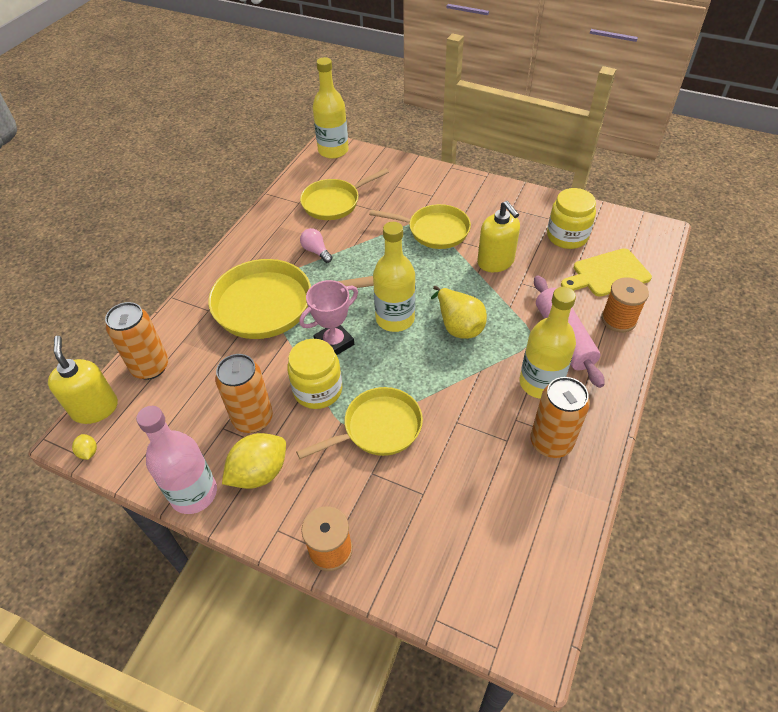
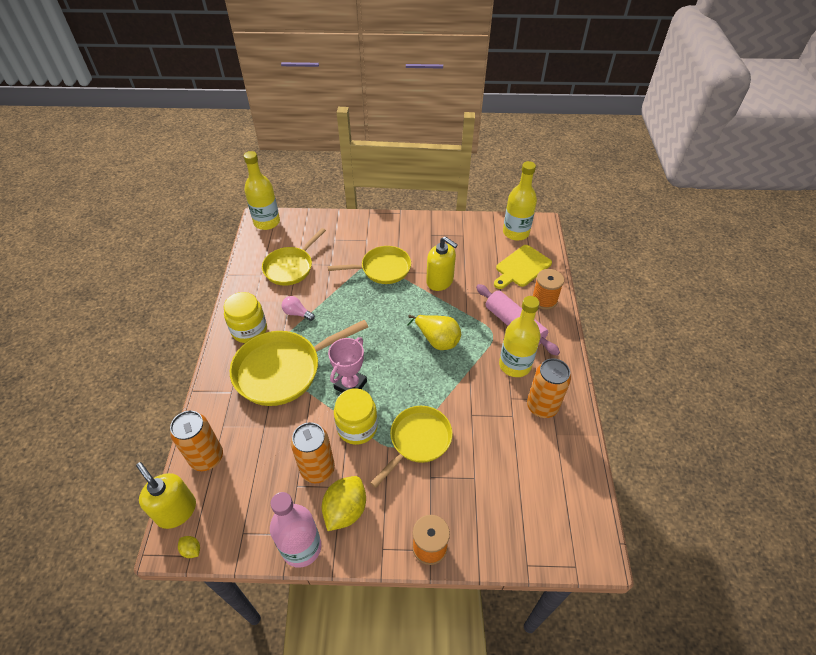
camera: 25 degrees left, 0 degrees up
yellow bottle [373,222,415,332] -> yellow bottle moved to [503,161,537,241]
yellow jar [547,188,596,249] -> yellow jar moved to [224,292,267,343]

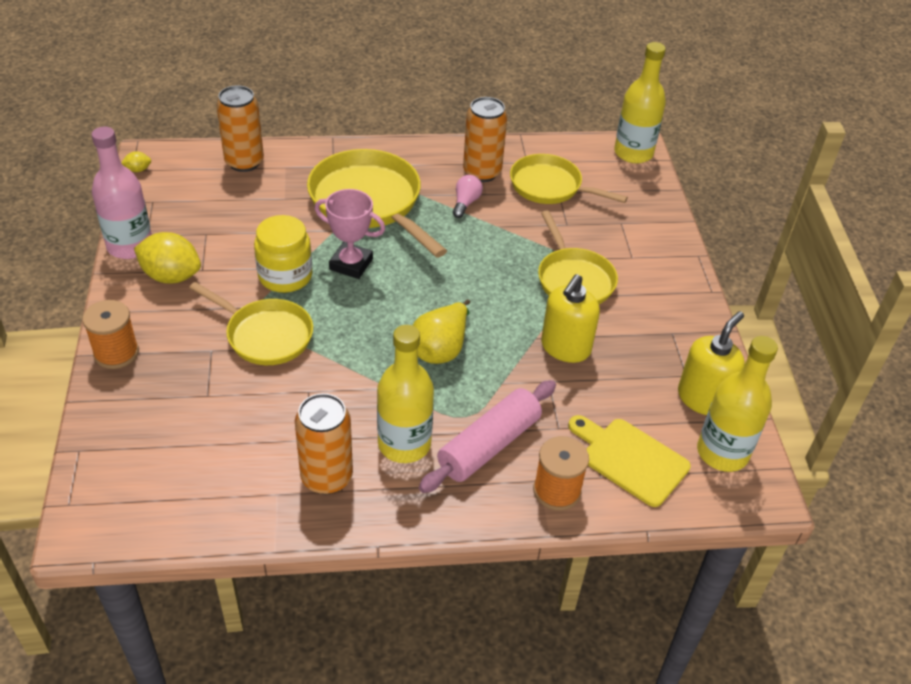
camera: 80 degrees right, 5 degrees down
yellow soap dispenser [136,462,196,529] -> yellow soap dispenser moved to [678,311,745,415]
yellow lemon [178,536,200,558] -> yellow lemon turned 45 degrees clockwise [121,151,151,172]
yellow jar [224,292,267,343] -> none
orange can [291,422,335,483] -> orange can moved to [463,97,507,182]

